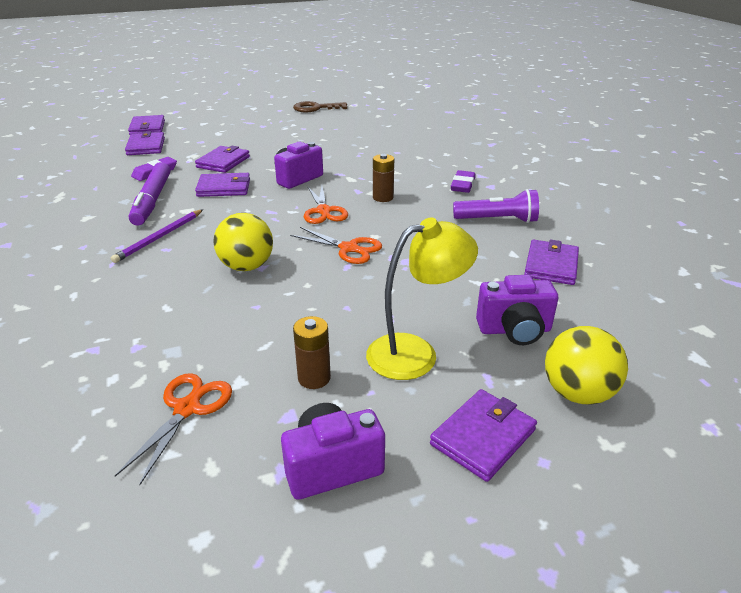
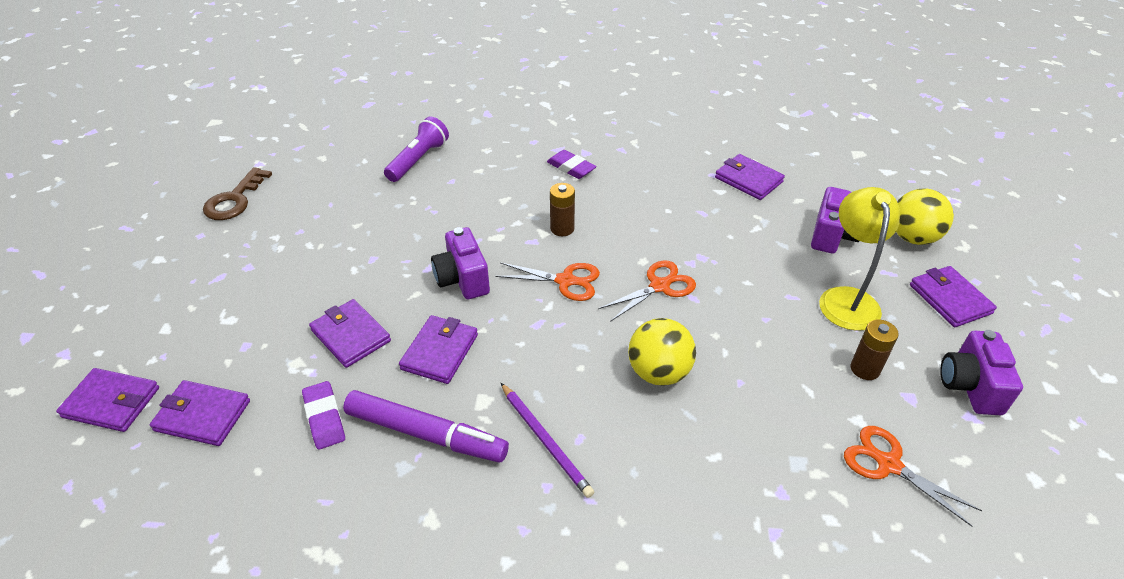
camera: 65 degrees left, 10 degrees up
purple flashlight [453,189,539,223] -> purple flashlight moved to [384,117,449,182]

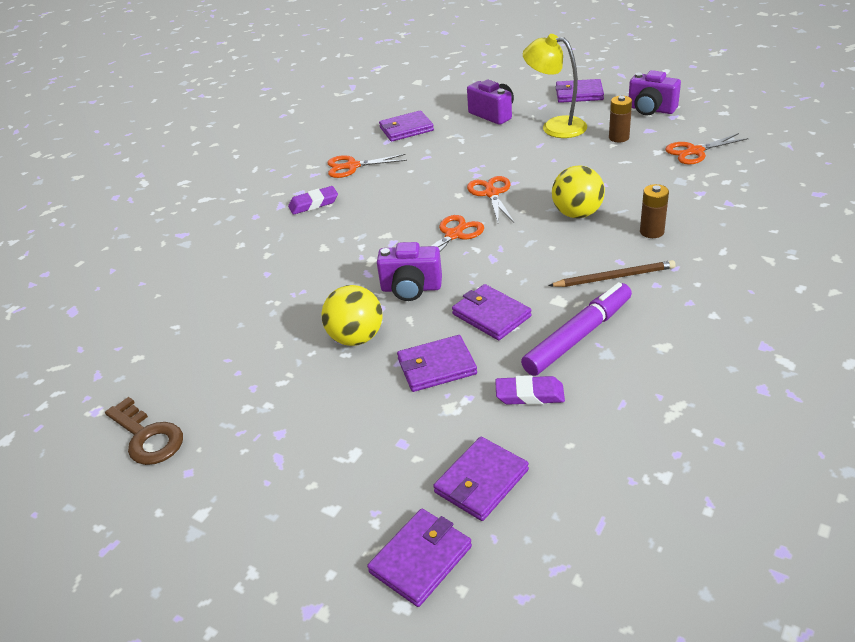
camera: 60 degrees left, 5 degrees down
purple flashlight [384,117,449,182] -> none
purple pencil [501,383,594,498] -> brown pencil [548,260,676,287]
brown battery [550,183,575,236] -> brown battery moved to [640,184,669,238]
yellow ball [896,189,954,245] -> yellow ball moved to [322,285,383,346]
none -> orange scissors [328,154,407,178]

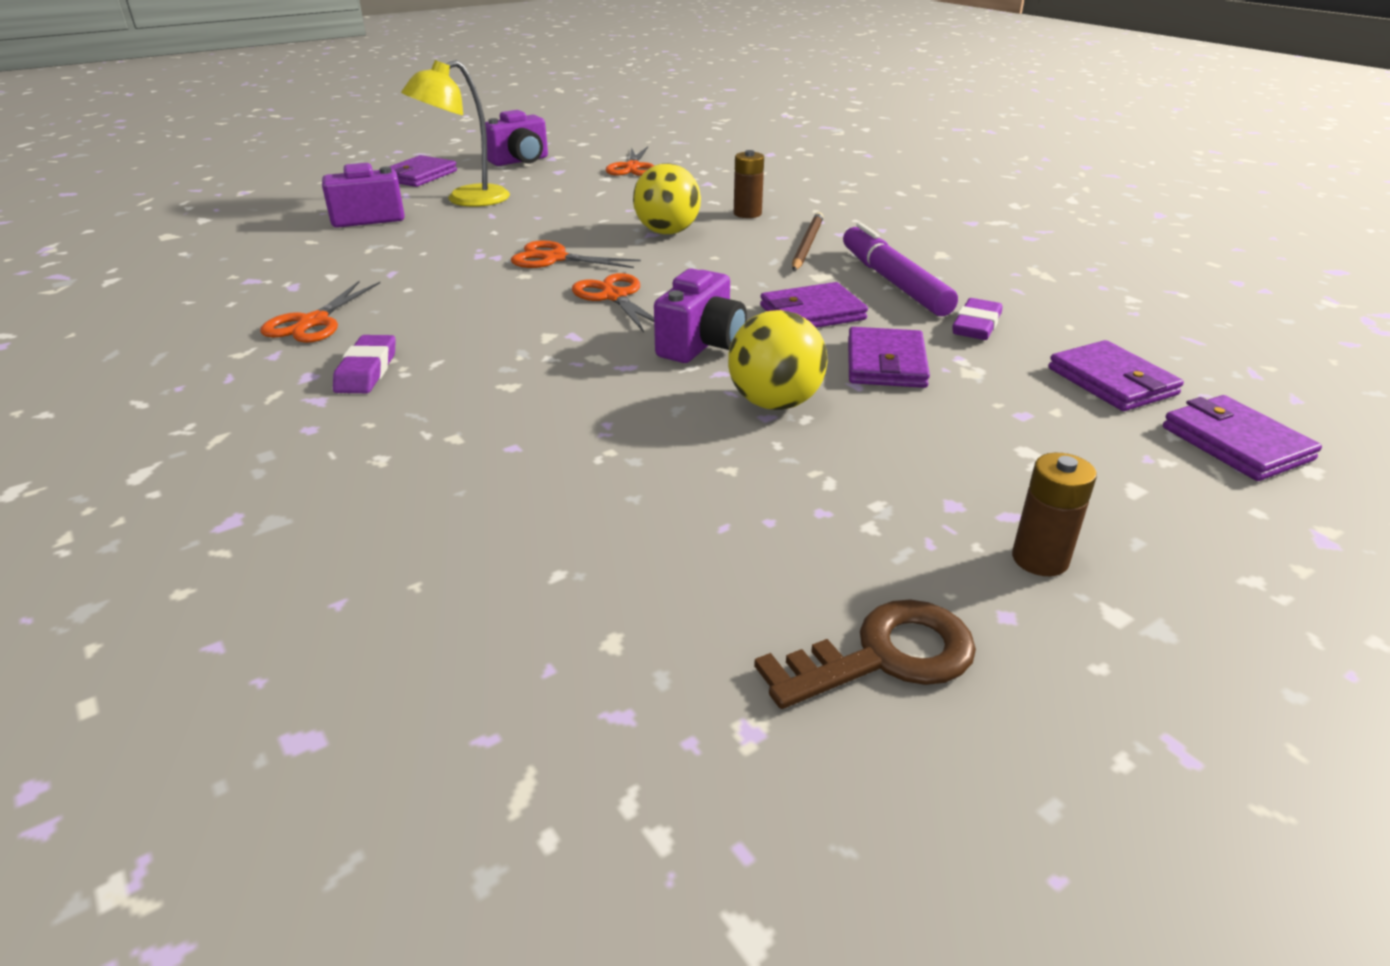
camera: 70 degrees left, 5 degrees down
purple wallet [379,110,434,142] -> none
brown battery [609,96,632,142] -> brown battery moved to [1012,453,1097,576]

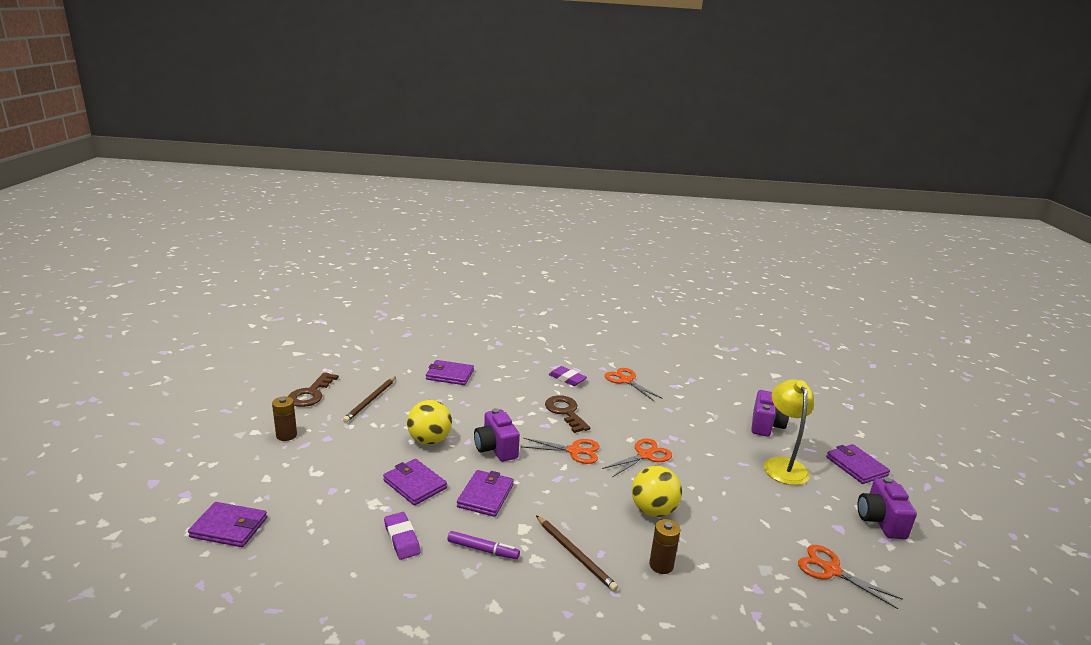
camera: 125 degrees right, 10 degrees down
purple marker [843,223,958,316] -> purple marker [447,531,520,559], size x0.56
purple wallet [1048,340,1184,411] -> purple wallet moved to [426,360,474,385]
none -> brown pencil [343,377,396,423]
none -> brown key [545,395,590,433]

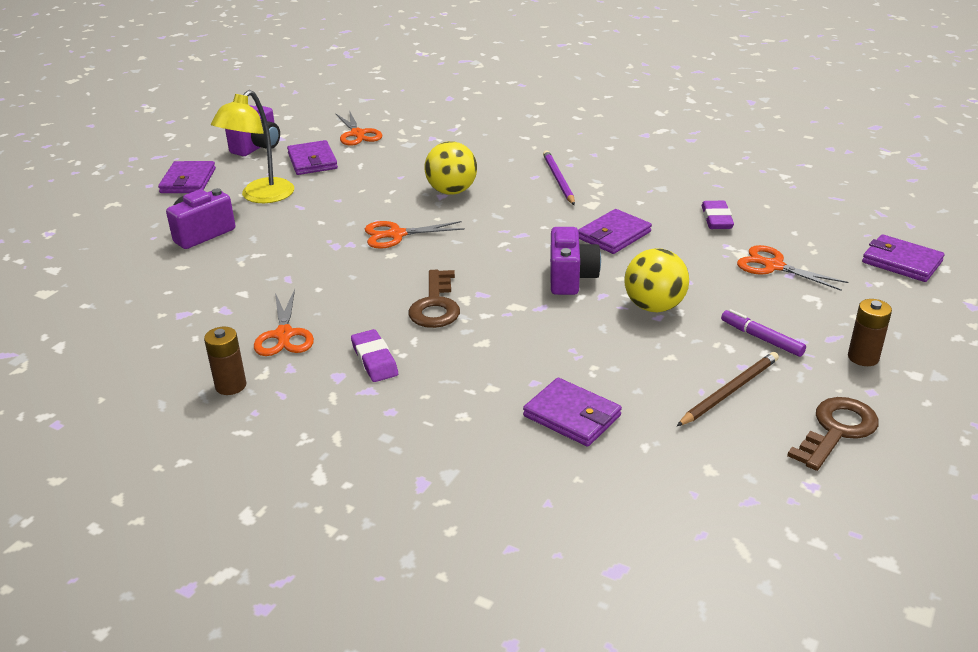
camera: 150 degrees left, 10 degrees up
purple wallet [383,459,447,506] -> purple wallet moved to [287,140,338,175]
purple marker [447,531,520,559] -> purple marker moved to [721,309,806,357]
orange scissors [522,438,599,464] -> orange scissors moved to [737,245,848,291]
brown pencil [536,515,618,591] -> purple pencil [543,150,575,205]
brown battery [649,519,680,574] -> brown battery moved to [204,327,246,395]

